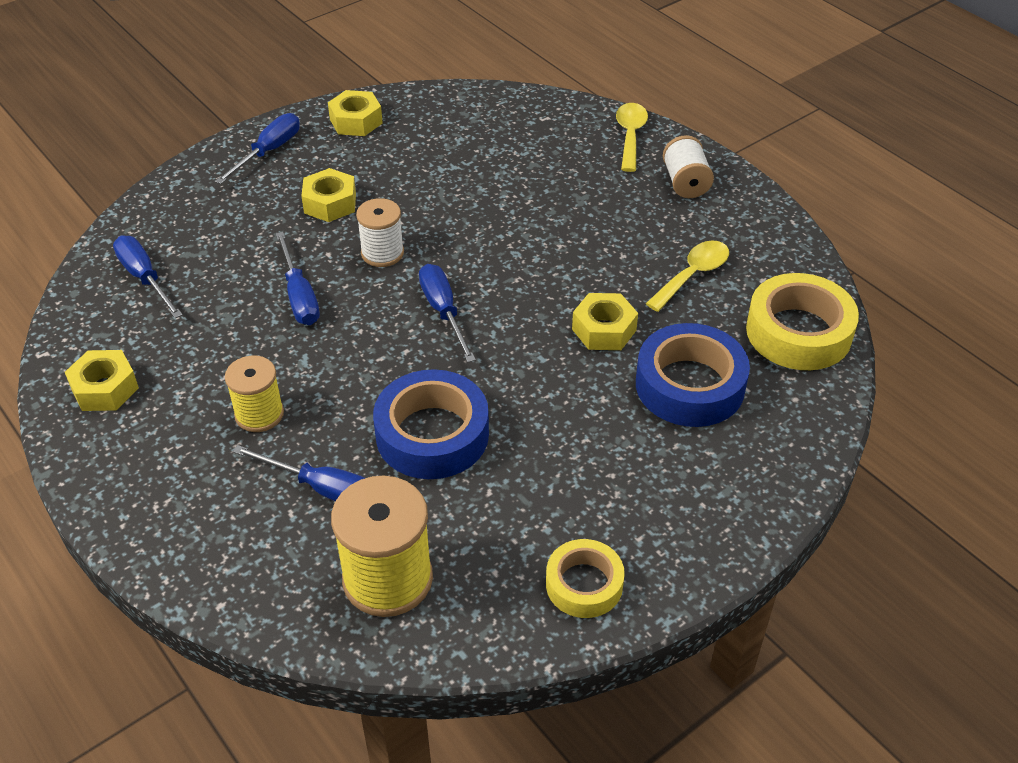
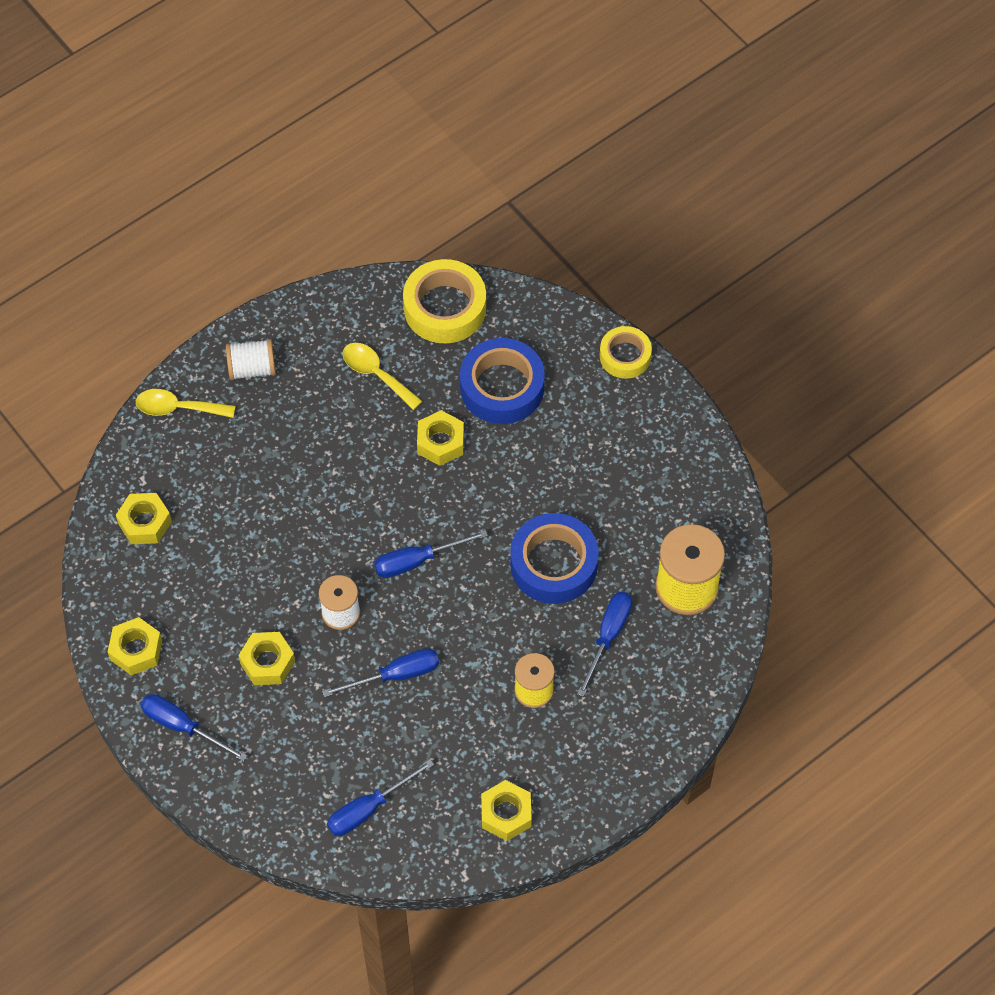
camera: 90 degrees left, 15 degrees up
yellow tape [546,539,625,618] -> yellow tape moved to [600,326,652,379]
none -> yellow nut [116,493,172,544]

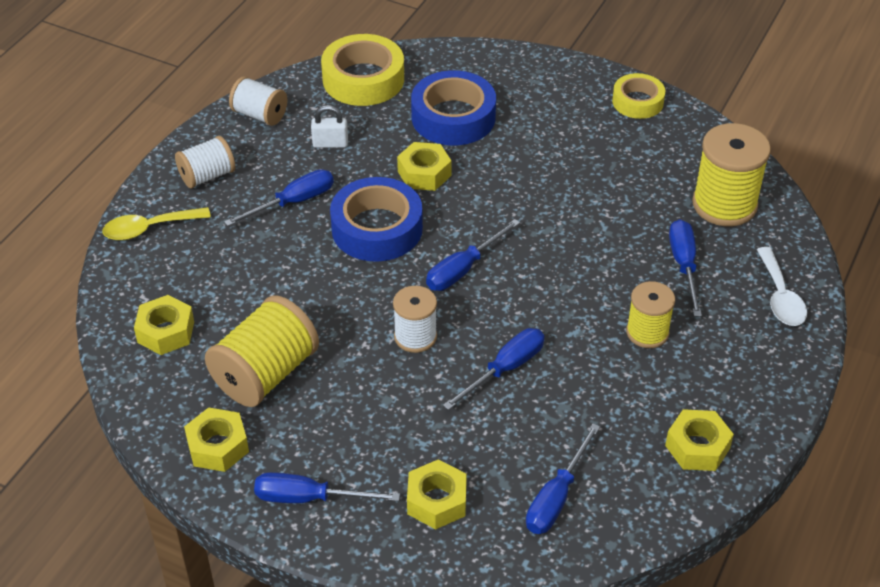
camera: 25 degrees left, 15 degrees down
yellow nut [238,632,295,685] -> yellow nut moved to [407,459,467,529]
yellow spoon [343,343,423,410] -> white padlock [311,105,348,148]
blue tape [510,513,599,604] -> blue tape moved to [330,177,423,262]
yellow tape [600,326,652,379] -> yellow tape moved to [612,73,665,119]
none -> yellow spool [205,295,319,407]
none -> blue screwdriver [224,169,334,226]
none -> white spool [229,76,287,126]
none -> white spoon [757,247,807,326]

